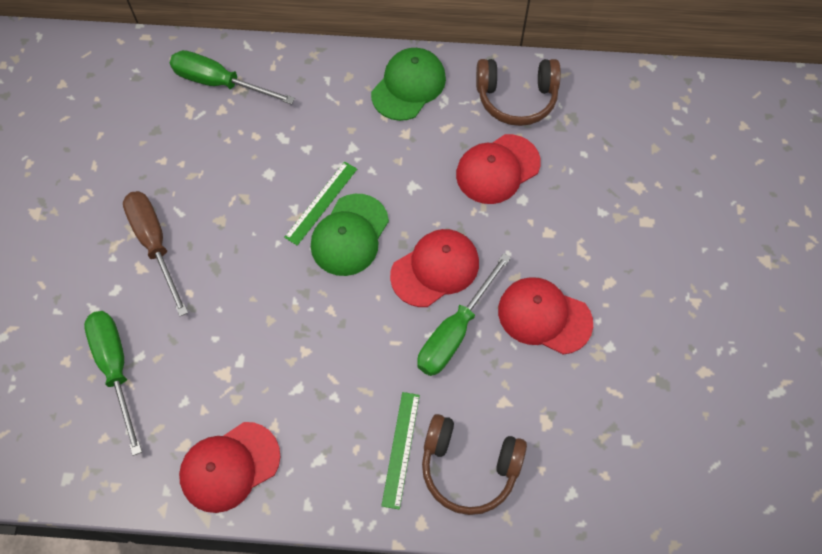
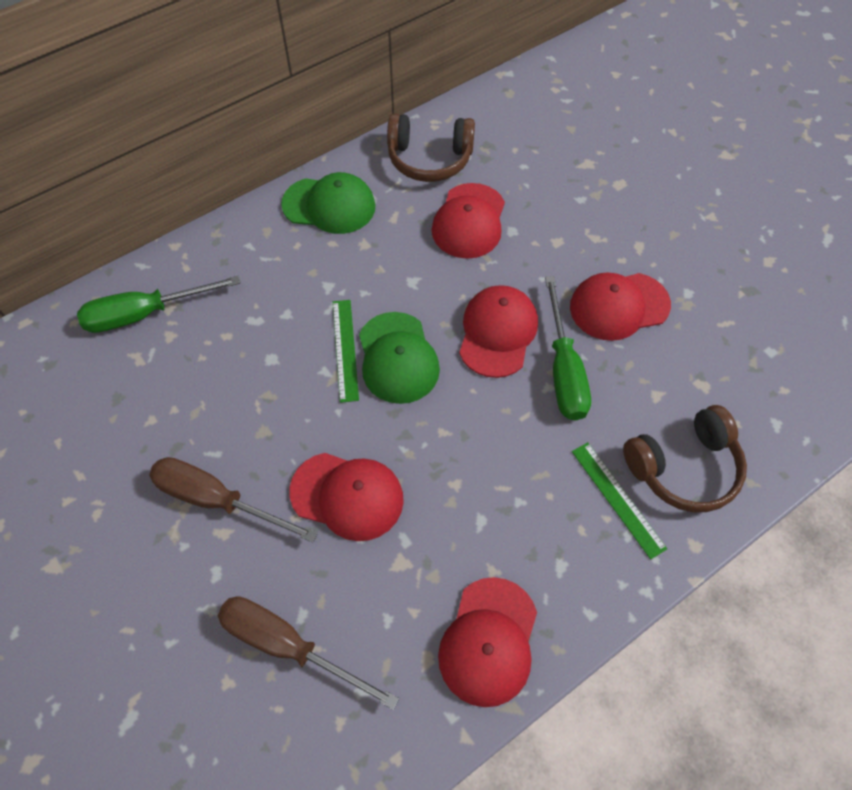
camera: 40 degrees left, 5 degrees down
green screwdriver [84,311,142,456] -> brown screwdriver [218,597,399,710]
green cap [371,48,446,121] -> green cap turned 105 degrees clockwise [281,172,375,234]
brown headphones [476,59,561,126] -> brown headphones turned 45 degrees clockwise [387,113,475,182]
none -> red cap [289,453,404,541]

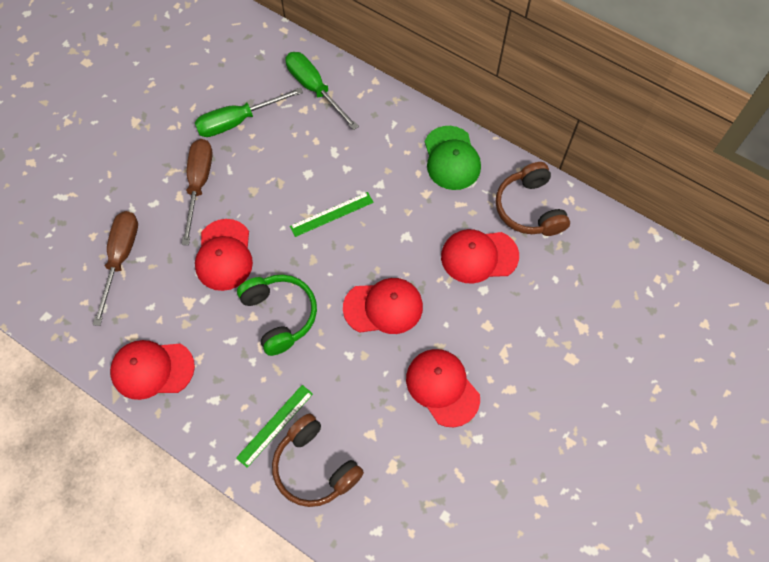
camera: 70 degrees right, 5 degrees up
green cap [359,312,440,404] -> none
green screwdriver [545,276,591,421] -> green screwdriver moved to [195,87,303,137]
none -> green headphones [237,274,317,356]

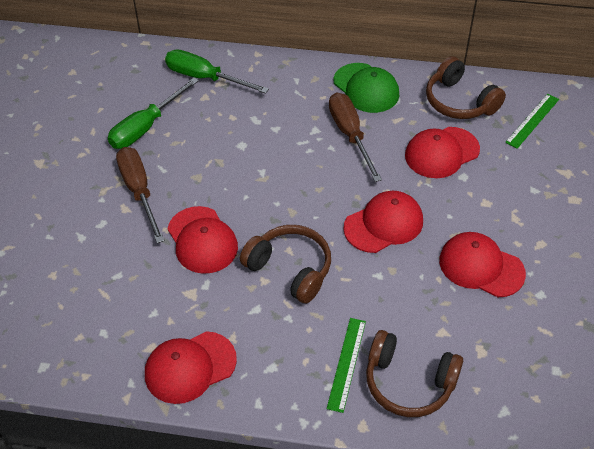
camera: 25 degrees left, 15 degrees down
brown screwdriver [93,211,138,326] -> brown screwdriver moved to [329,93,382,182]
green headphones [237,274,317,356] -> brown headphones [240,225,331,304]
green ruler [290,192,374,237] -> green ruler moved to [505,94,559,149]

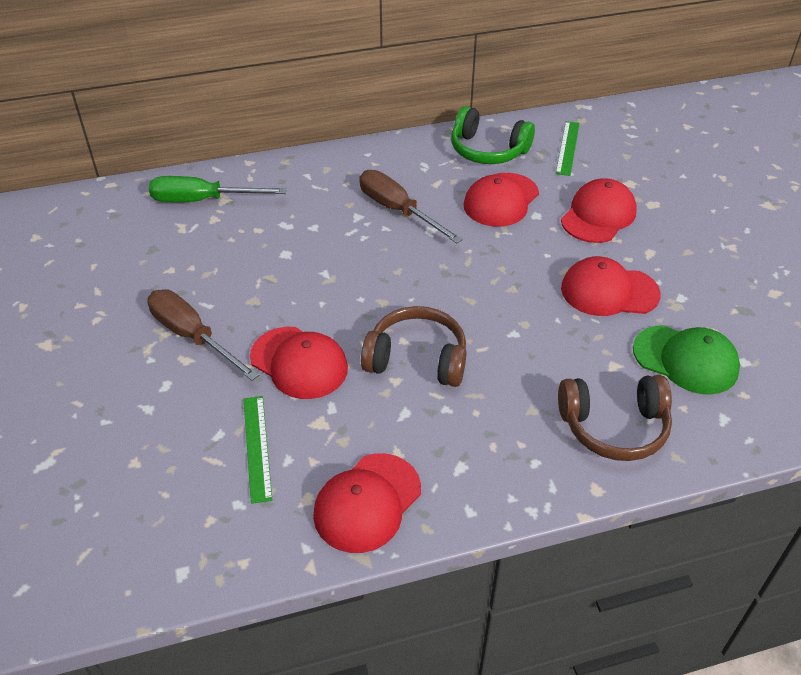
camera: 25 degrees left, 5 degrees down
green screwdriver [108,78,199,149] -> none
green ruler [327,318,366,413] -> green ruler moved to [243,396,272,504]
green cap [334,63,399,113] -> green cap moved to [633,325,740,395]
red cap [343,191,423,253] -> red cap moved to [561,178,637,243]
brown headphones [426,56,506,119] -> green headphones [451,106,535,164]

